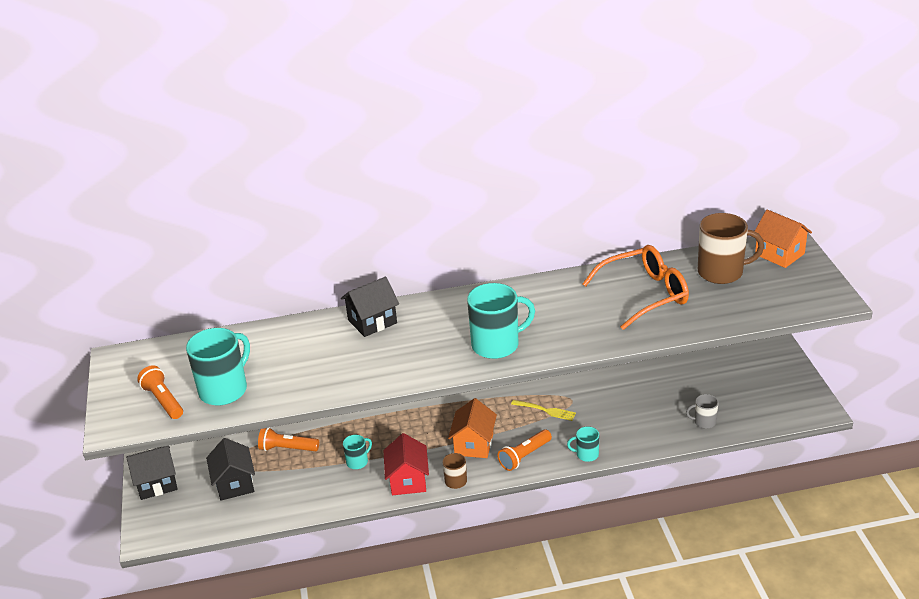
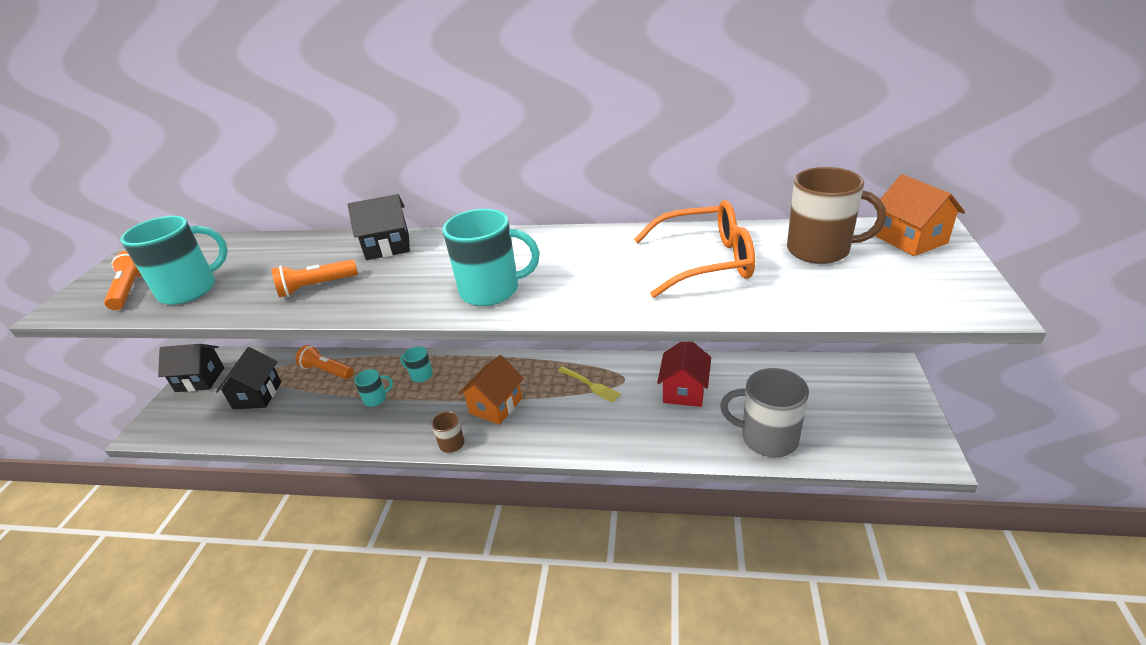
camera: 20 degrees right, 0 degrees up
red house [383,433,429,495] -> red house moved to [657,342,711,407]
orange flashlight [498,430,552,471] -> orange flashlight moved to [272,260,358,297]
turquoise mug [567,426,599,462] -> turquoise mug moved to [400,346,433,382]
grey mug [686,394,718,428] -> grey mug [720,368,809,457], size x2.01

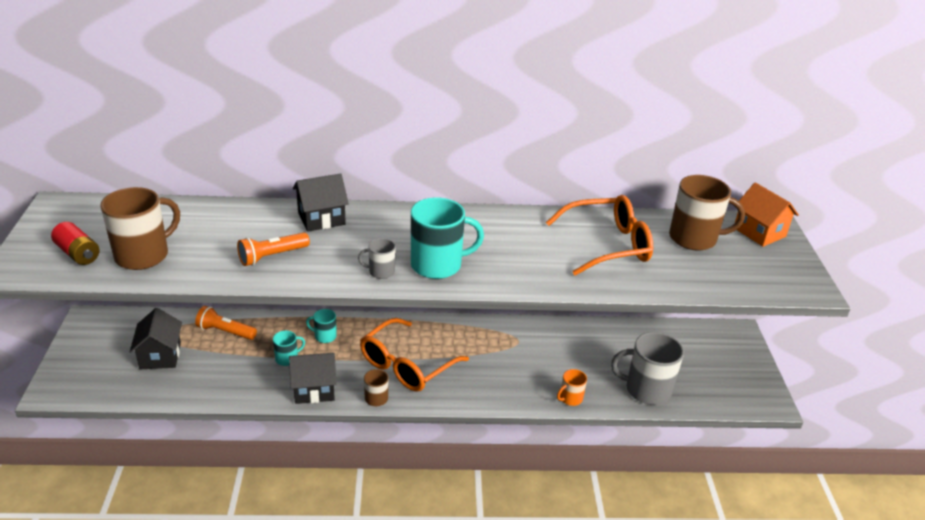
camera: 15 degrees left, 0 degrees up
orange flashlight [104,251,142,310] -> red battery [51,222,100,265]
turquoise mug [120,216,228,305] -> brown mug [100,187,180,270]
black house [158,344,224,392] -> black house moved to [289,353,336,404]
orange house [458,355,524,425] -> orange glasses [360,318,469,392]
yellow fork [558,366,621,403] -> none
red house [657,342,711,407] -> none
none -> grey mug [358,238,396,279]
none -> orange mug [557,369,587,406]

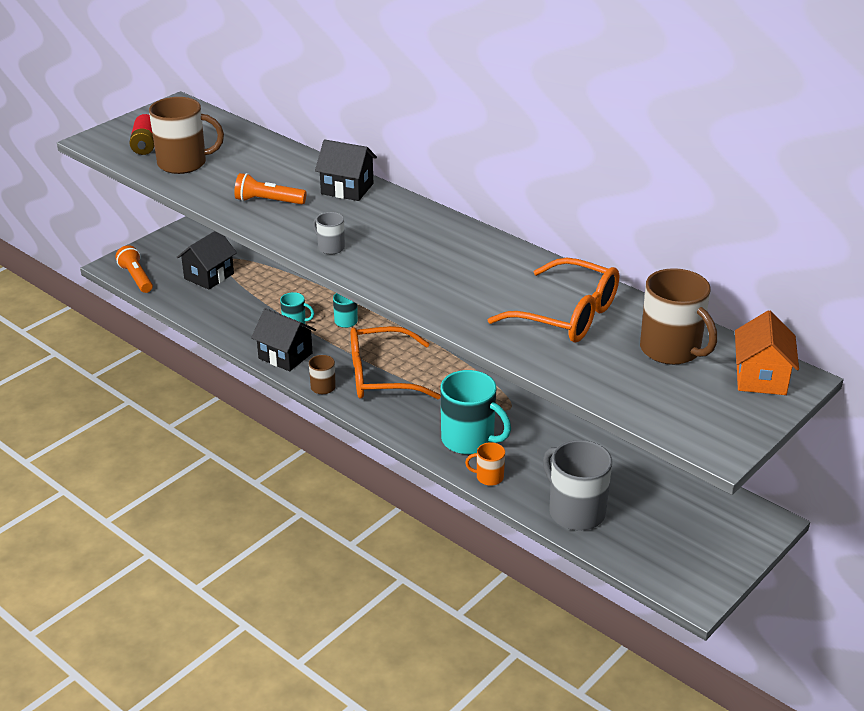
camera: 45 degrees right, 0 degrees up
orange flashlight [195,306,257,340] -> orange flashlight moved to [115,245,153,293]
turquoise mug [411,198,484,279] -> turquoise mug moved to [441,370,511,454]

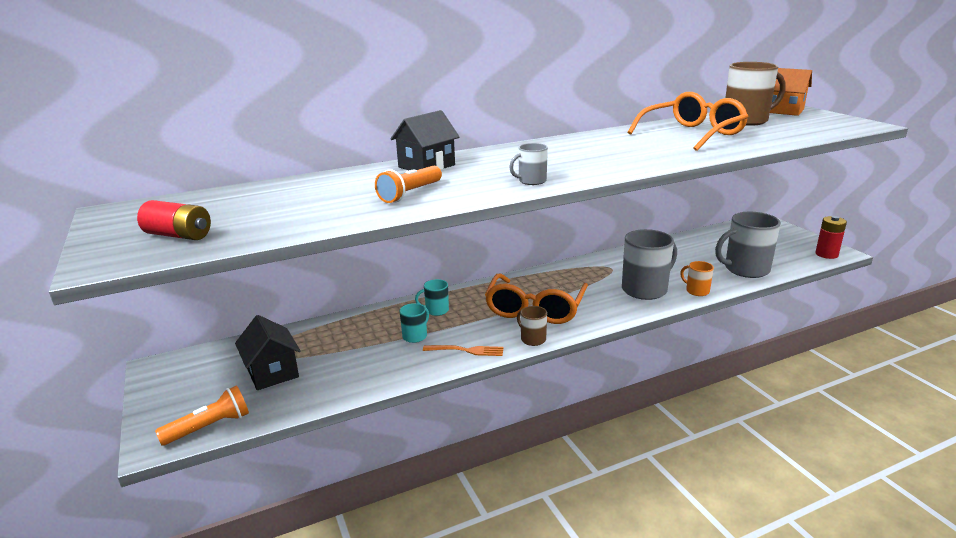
camera: 65 degrees left, 10 degrees down
orange flashlight [115,245,153,293] -> orange flashlight turned 150 degrees clockwise [155,386,249,446]
brown mug [149,97,224,174] -> none
black house [251,308,316,372] -> orange fork [423,345,503,356]
turquoise mug [441,370,511,454] -> grey mug [622,229,677,300]
orange mug [465,442,505,486] -> orange mug turned 105 degrees clockwise [680,261,714,296]
none -> red battery [815,216,847,259]

